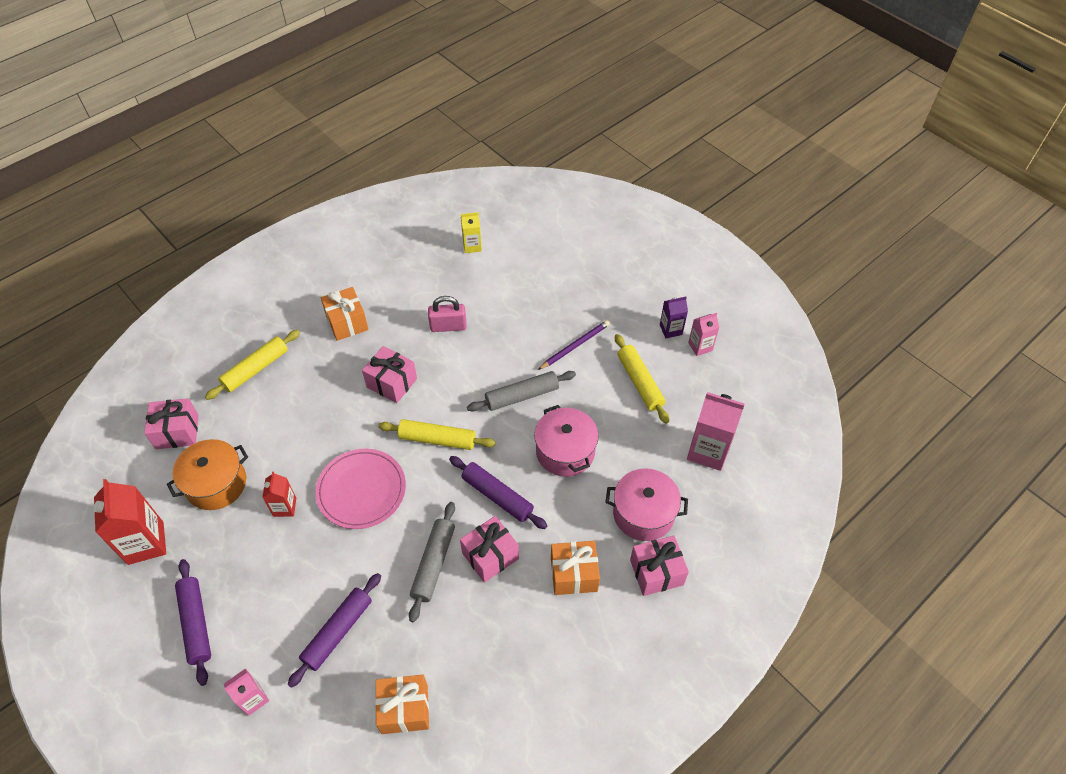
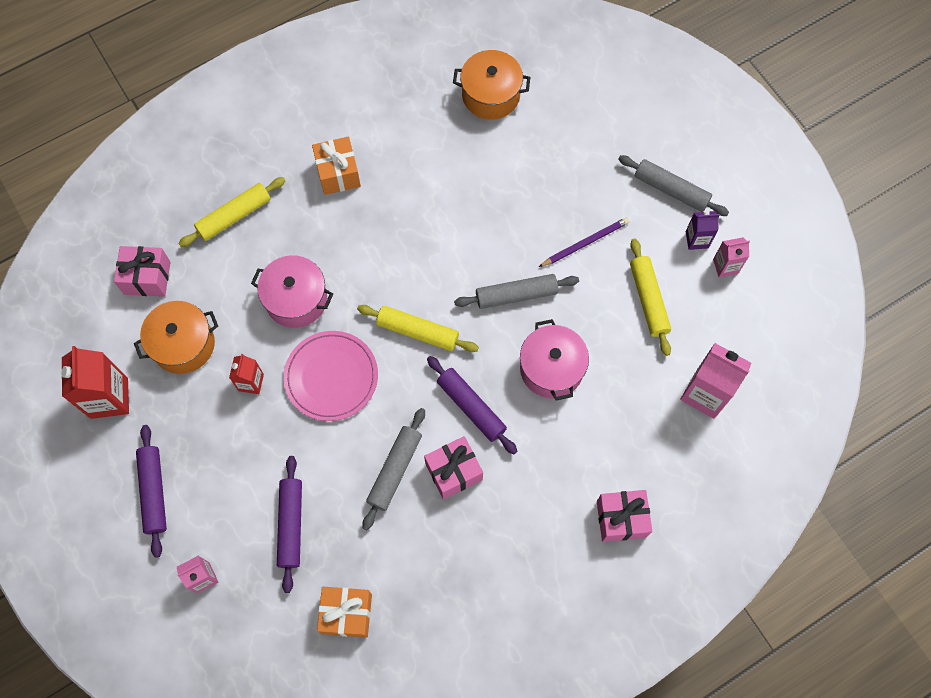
camera: 10 degrees right, 15 degrees up
purple rolling pin [288,573,381,688] -> purple rolling pin turned 45 degrees counterclockwise [277,456,302,593]
pink gift [362,346,417,403] -> none
pink padlock [428,296,467,332] -> none
yellow carton [461,212,482,253] -> orange pot [453,50,530,120]
orange gift [551,541,600,595] -> none
pink pot [605,468,688,541] -> pink pot moved to [251,255,333,328]
none -> grey rolling pin [618,155,729,216]

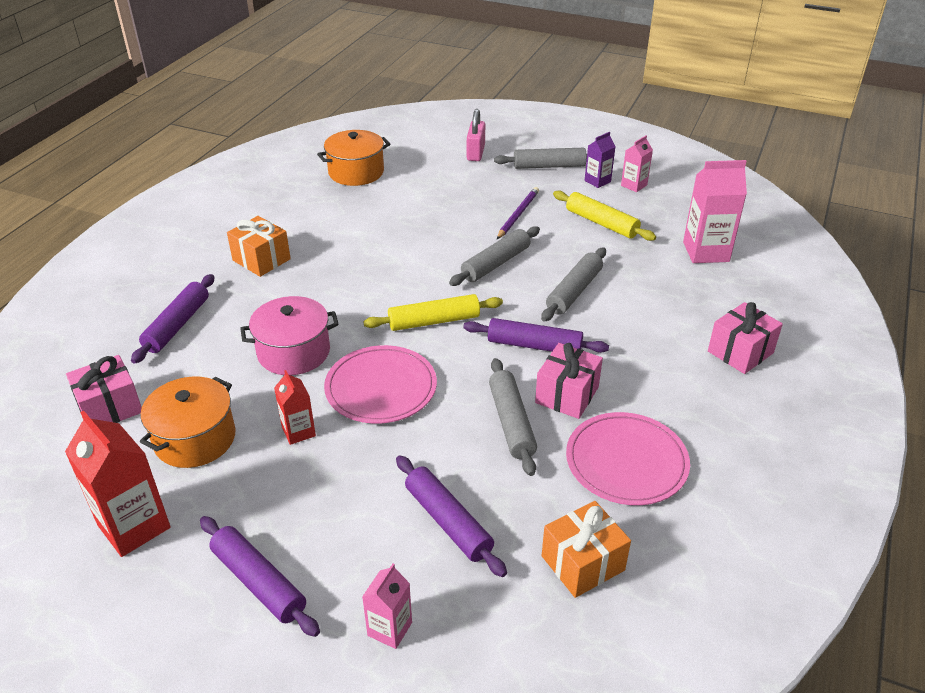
camera: 35 degrees left, 30 degrees down
yellow rolling pin [178,177,286,247] -> purple rolling pin [131,274,214,364]
pink pot [520,319,589,401] -> grey rolling pin [541,248,606,322]
none -> pink padlock [467,109,485,161]
none -> pink plate [566,412,690,505]

